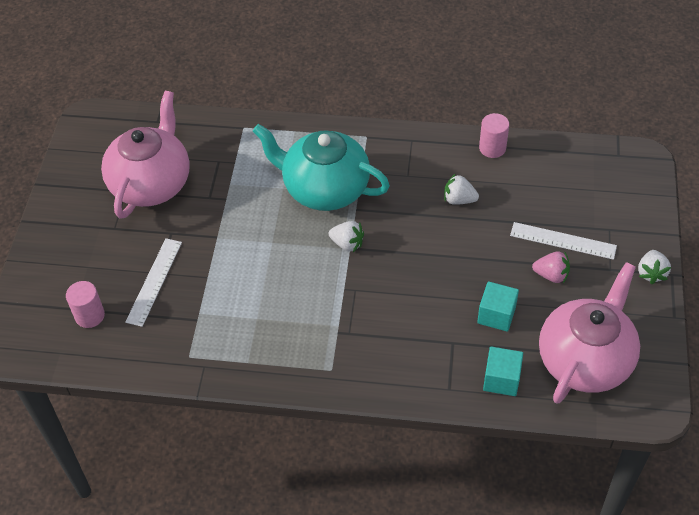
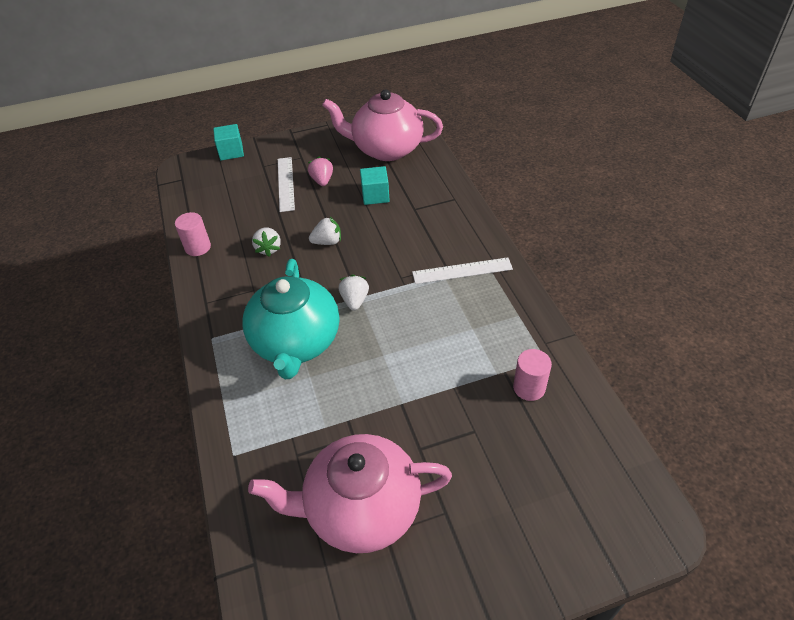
camera: 115 degrees left, 5 degrees down
pink cylinder [66,281,105,328] -> pink cylinder moved to [513,349,552,401]
white ruler [125,238,182,327] -> white ruler moved to [412,257,513,284]
turquoise cube [483,347,523,396] -> turquoise cube moved to [213,124,244,160]
white strawberry [638,250,671,284] -> white strawberry moved to [309,217,341,245]

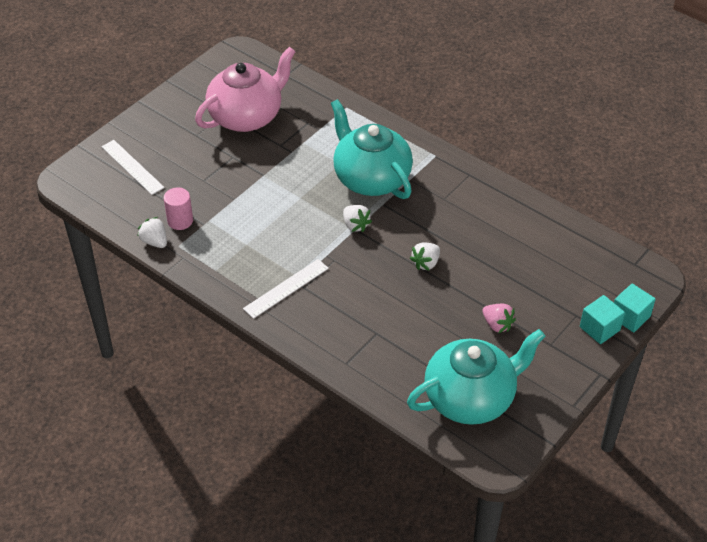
camera: 145 degrees right, 0 degrees up
pink cylinder [175,212,211,256] -> none
white strawberry [252,228,281,257] -> white strawberry moved to [138,217,167,248]
white ruler [278,157,295,212] -> white ruler moved to [101,140,165,195]
pink teapot [322,89,443,161] -> turquoise teapot [407,329,546,425]
turquoise cube [360,166,390,205] -> turquoise cube moved to [580,295,625,344]

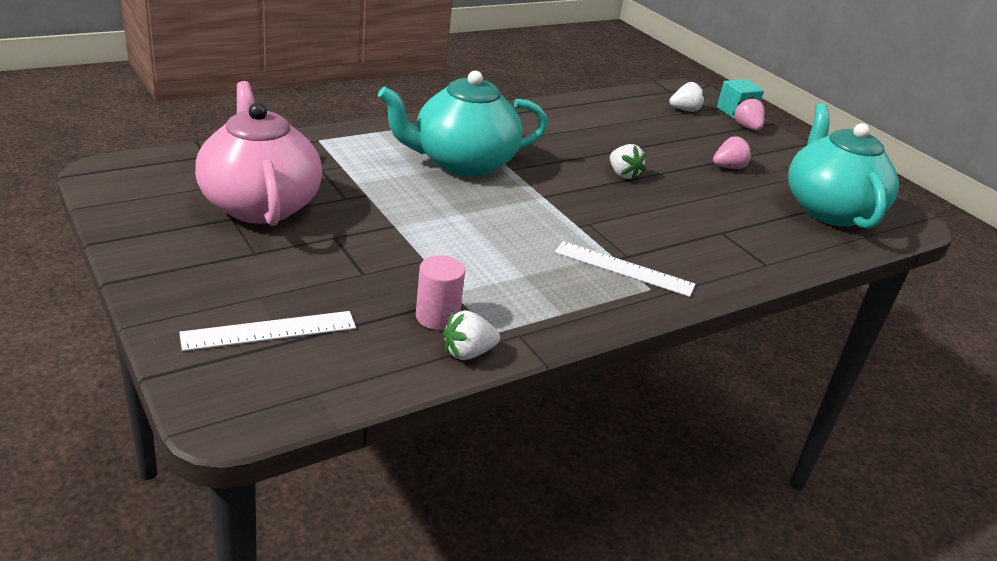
camera: 75 degrees left, 15 degrees down
white ruler [243,259,329,319] -> white ruler turned 45 degrees counterclockwise [555,241,696,297]
white strawberry [343,205,372,232] -> white strawberry moved to [669,82,704,112]
turquoise cube [580,295,625,344] -> pink strawberry [732,96,765,131]

